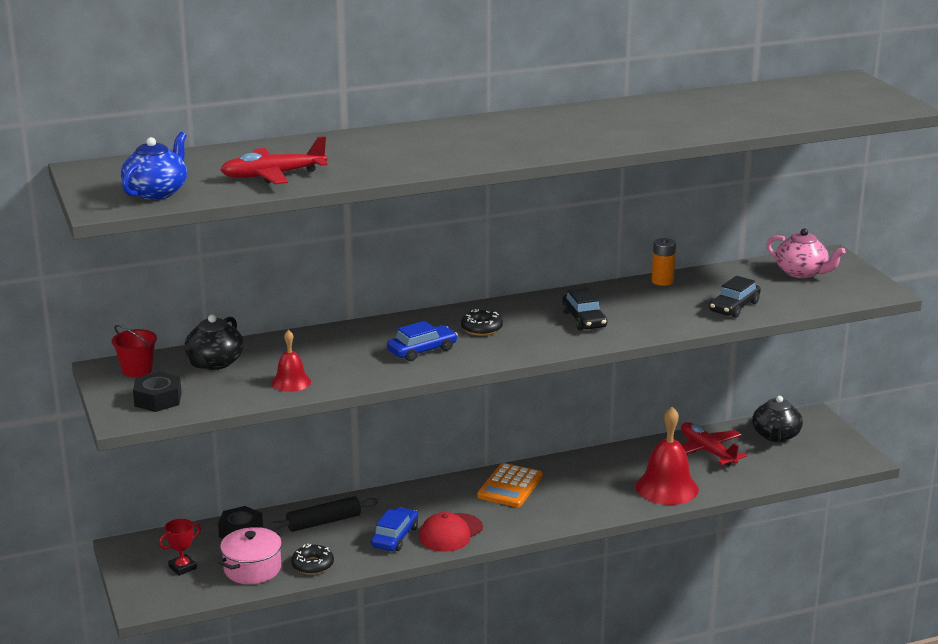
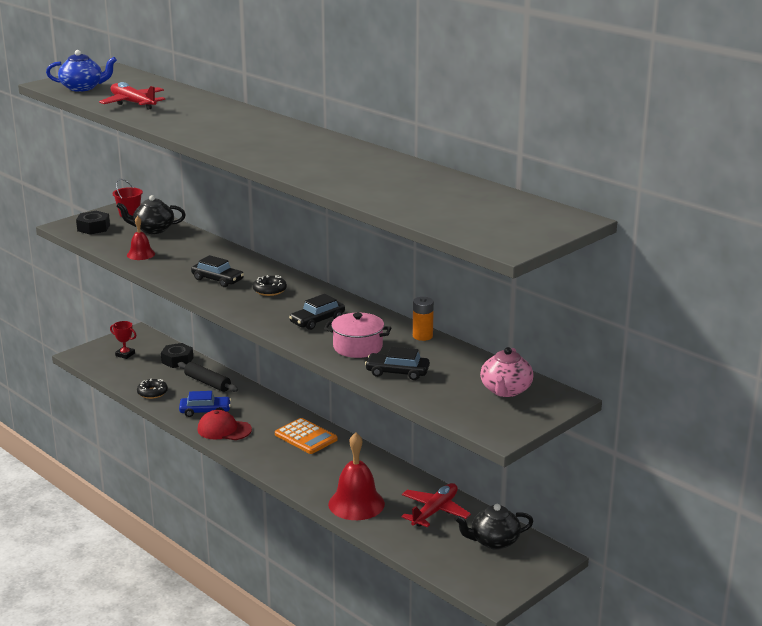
camera: 65 degrees right, 0 degrees up
pink pot [218,527,283,584] -> pink pot moved to [324,312,391,358]
blue car [387,321,458,361] -> black car [191,255,244,287]
orange calculator [477,463,543,507] -> orange calculator turned 135 degrees counterclockwise [275,418,338,454]

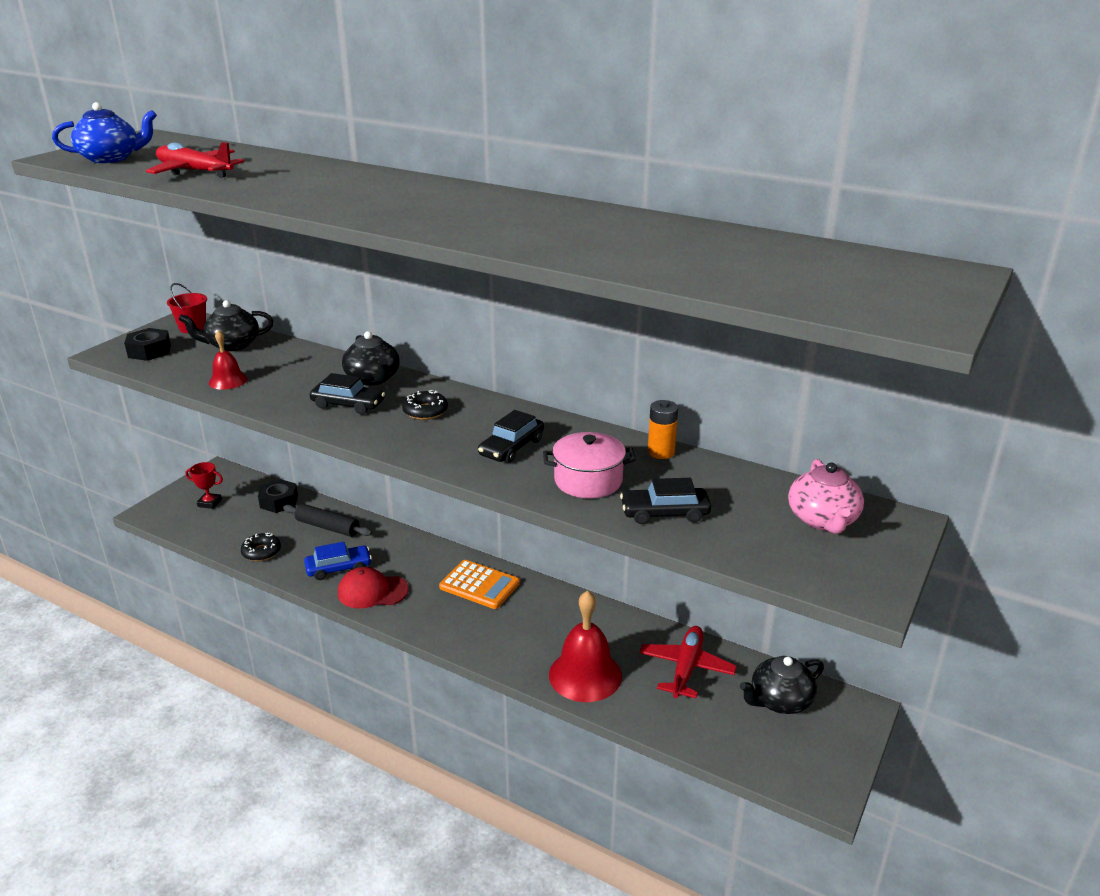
camera: 15 degrees left, 5 degrees up
none -> black teapot [342,331,400,386]

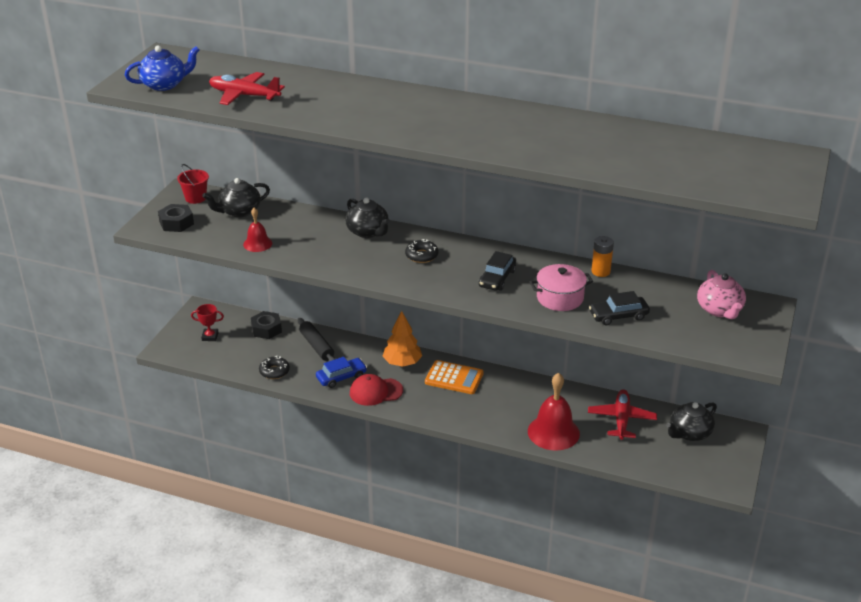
camera: 10 degrees left, 5 degrees up
black rolling pin [283,504,372,537] -> black rolling pin turned 45 degrees clockwise [297,318,335,361]
black car [310,373,385,414] -> none
none -> orange tree [382,311,422,367]

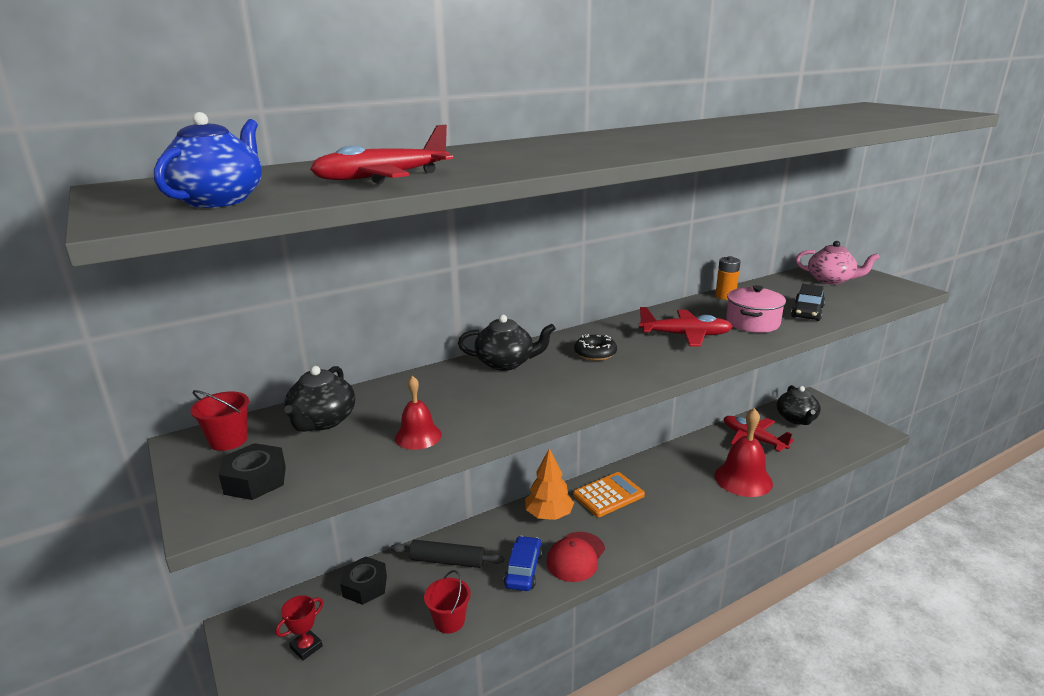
camera: 50 degrees left, 10 degrees down
black donut [259,356,290,379] -> red bucket [424,570,471,634]
black car [479,251,516,291] -> red plane [639,307,733,347]

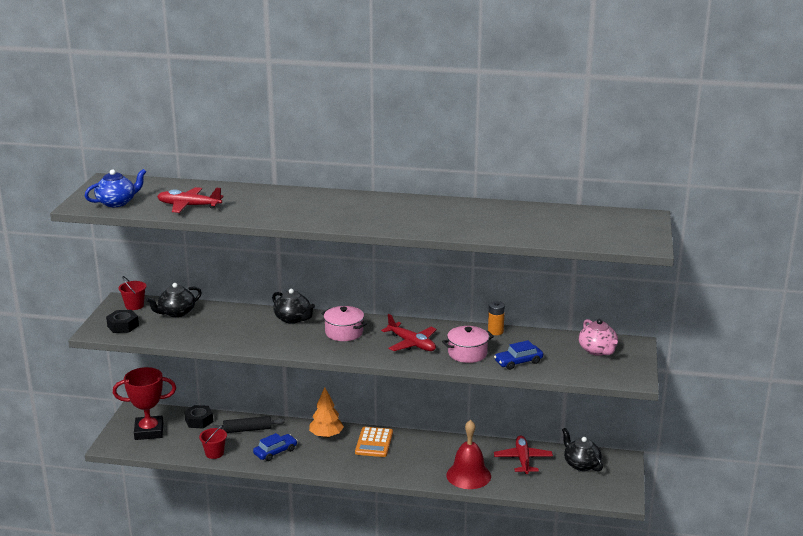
camera: 40 degrees right, 0 degrees up
red trophy [275,595,323,661] -> red trophy [113,367,176,440], size x2.10
black rolling pin [391,540,504,568] -> black rolling pin turned 60 degrees counterclockwise [209,416,285,433]
red bell [395,376,442,450] -> none
red cap [547,532,605,582] -> none
orange calculator [573,472,645,517] -> orange calculator turned 90 degrees clockwise [355,427,393,457]
black donut [574,334,617,361] -> pink pot [321,306,367,341]
black teapot [777,385,820,425] -> black teapot turned 105 degrees clockwise [562,428,603,472]
black car [791,284,825,321] -> blue car [494,340,543,370]

